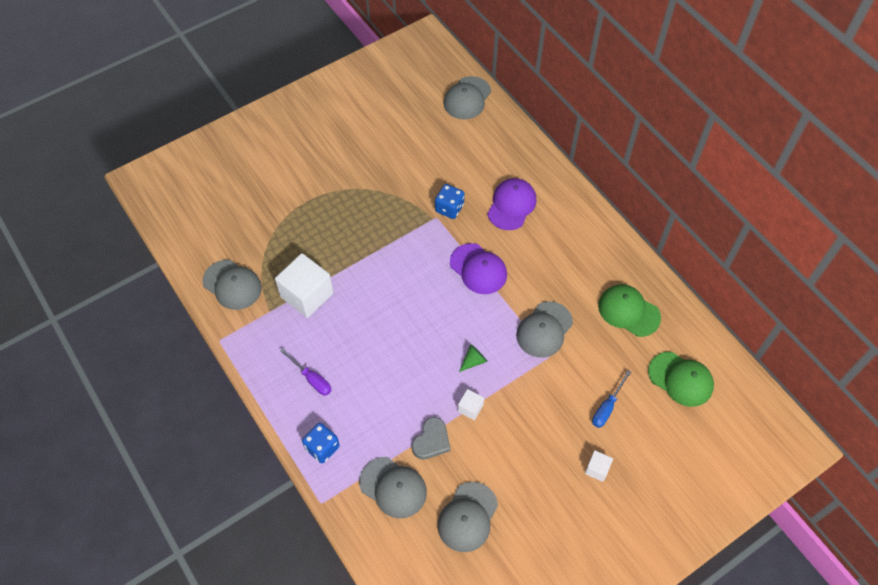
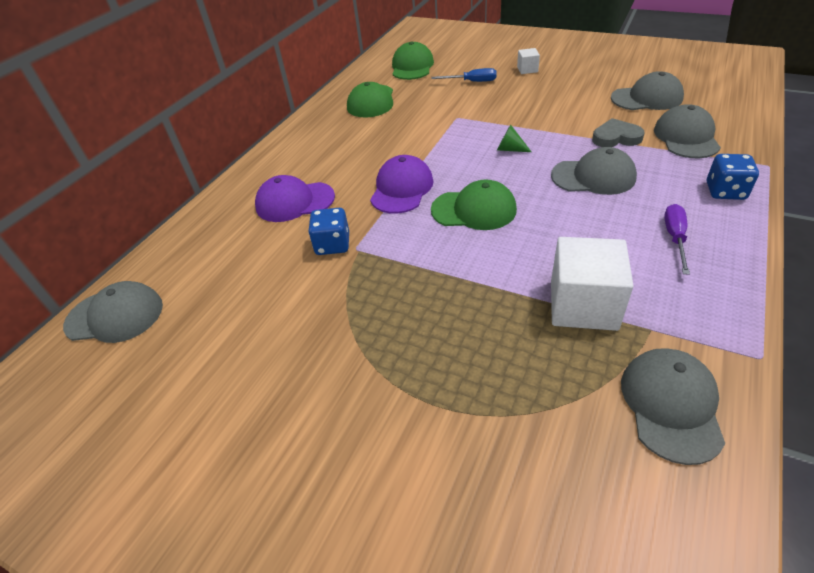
camera: 115 degrees left, 15 degrees down
white cube [458,389,484,420] -> none
grey cap [516,301,573,358] -> grey cap moved to [551,147,637,195]
none -> green cap [431,179,517,230]

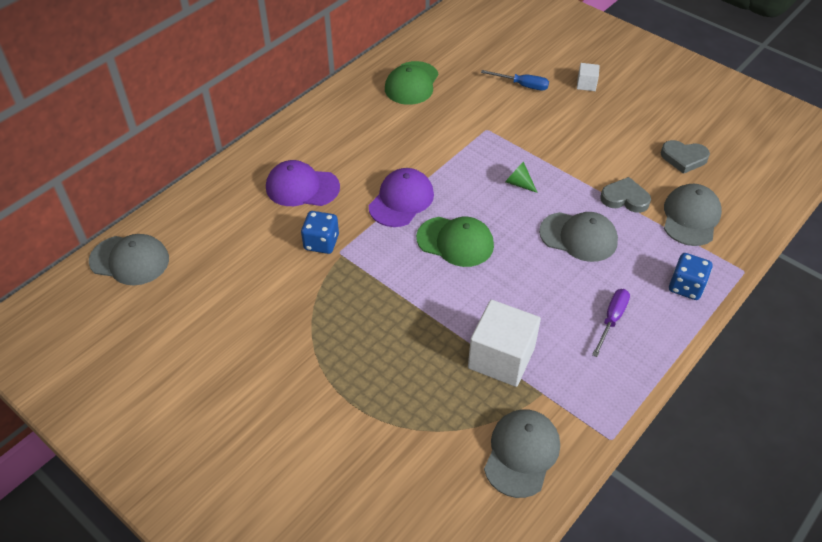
camera: 10 degrees right, 5 degrees up
green cap [392,41,434,80] -> none
grey cap [611,71,684,110] -> grey heart [661,140,710,174]

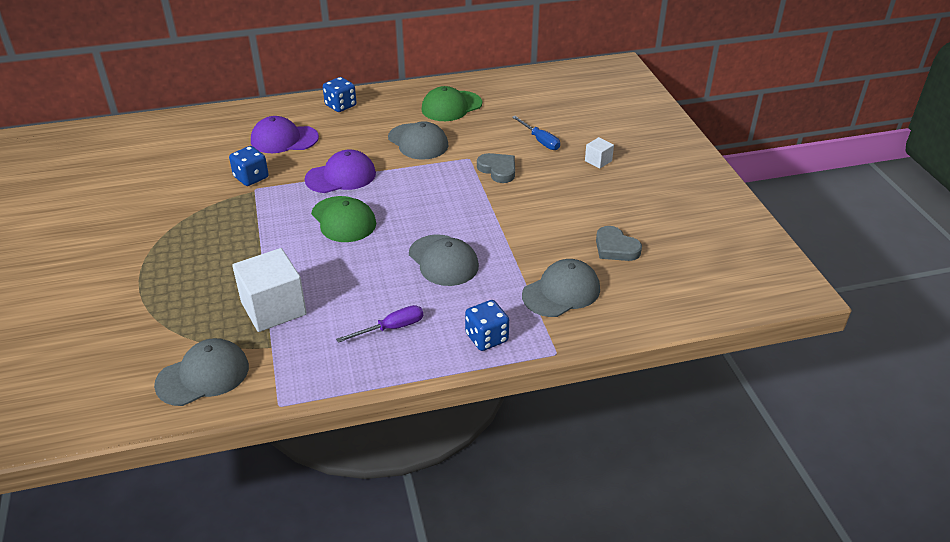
camera: 35 degrees right, 10 degrees down
grey cap [89,234,169,285] -> grey cap moved to [388,121,448,160]
purple cap [266,160,340,206] -> purple cap turned 45 degrees counterclockwise [251,116,319,153]
green cone [505,161,538,193] -> none
grey heart [600,177,651,213] -> grey heart moved to [477,153,515,183]
none -> blue dice [323,77,356,112]

